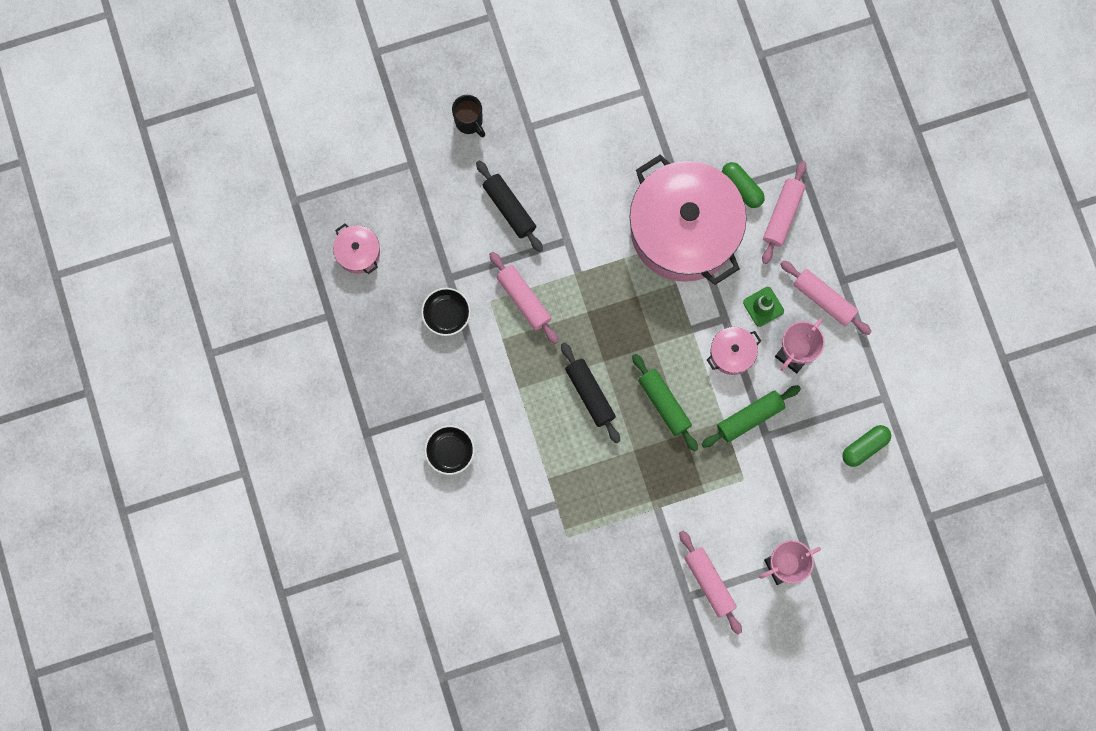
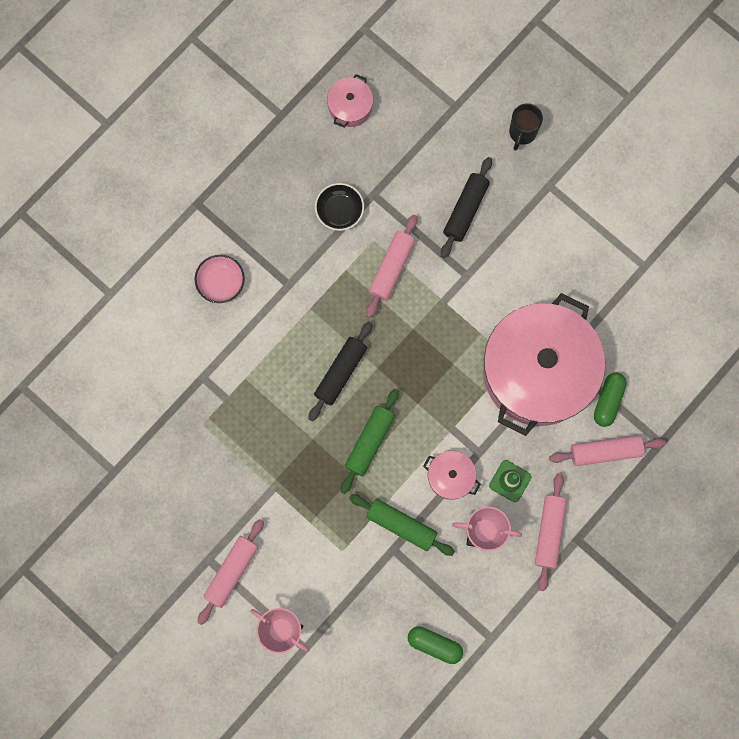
camera: 60 degrees right, 0 degrees up
black bowl [425,425,475,475] -> pink bowl [195,255,245,303]

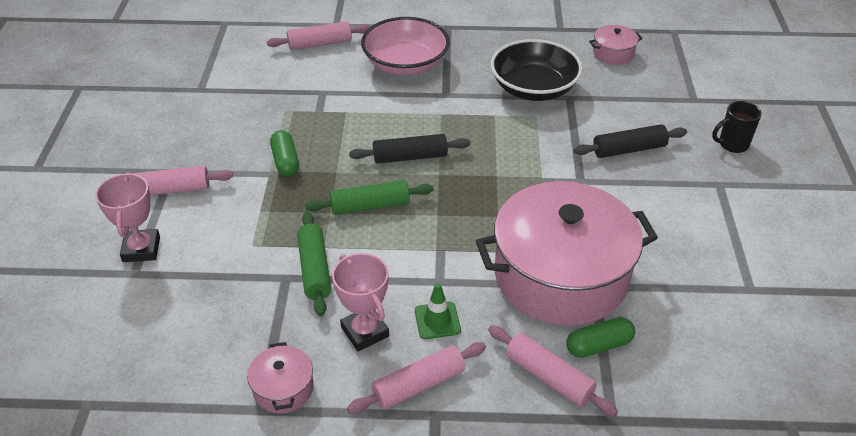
camera: 50 degrees right, 35 degrees down
pink bowl [195,255,245,303] -> pink bowl [361,17,450,75], size x1.87
black bowl [315,183,364,231] -> black bowl [491,39,583,101], size x1.87
pink rolling pin [366,215,417,318] -> pink rolling pin moved to [267,21,370,50]
green capsule [408,626,463,664] -> green capsule moved to [270,130,299,176]
pink pot [423,451,481,500] -> pink pot moved to [247,342,314,414]

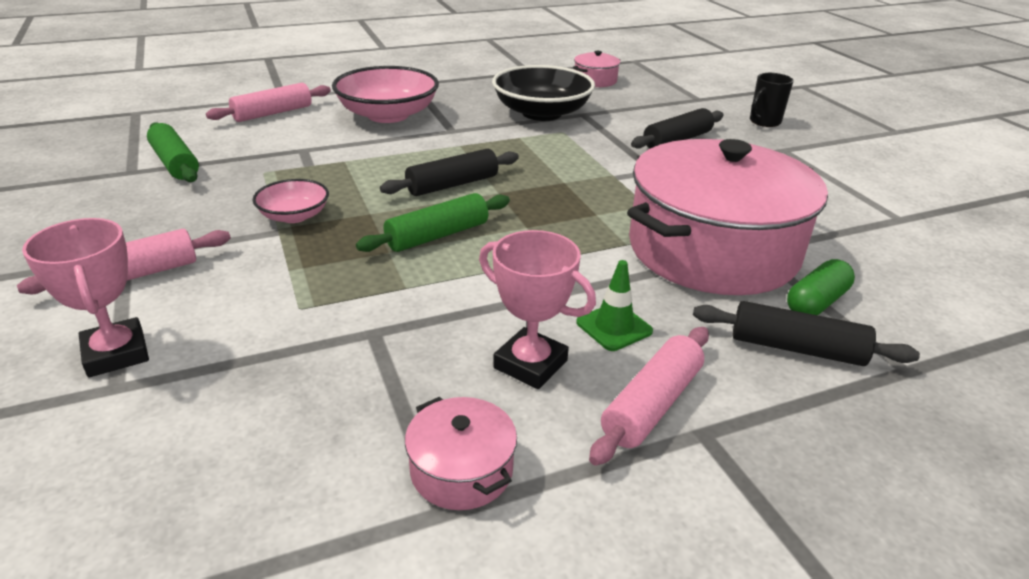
camera: 25 degrees left, 10 degrees down
green capsule [270,130,299,176] -> pink bowl [253,179,329,223]
green rolling pin [297,211,331,316] -> green rolling pin moved to [147,122,199,182]
pink rolling pin [488,325,618,416] -> black rolling pin [693,301,920,366]

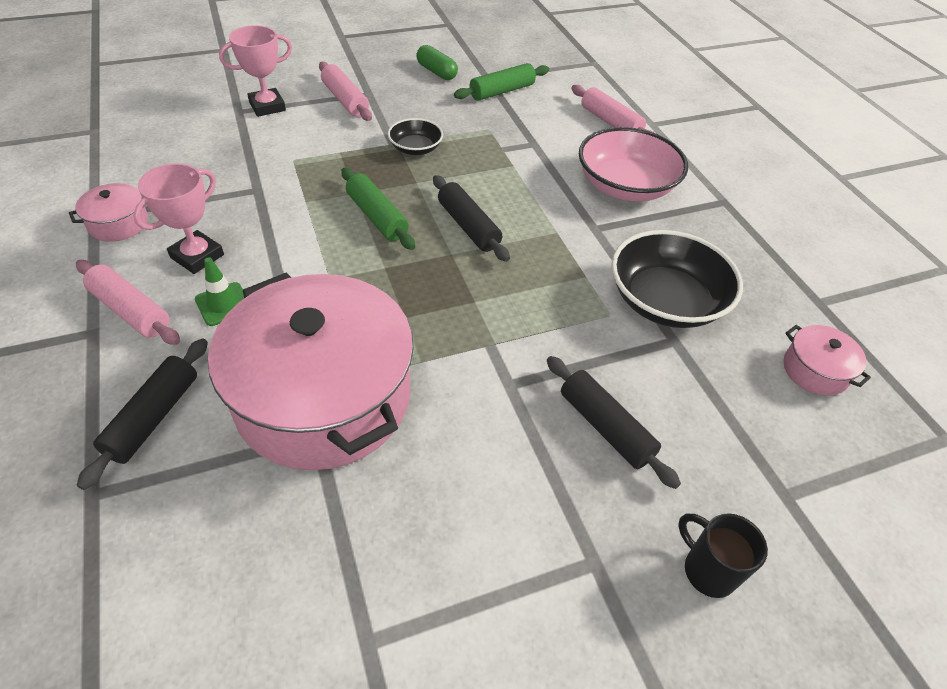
camera: 90 degrees right, 15 degrees up
pink bowl [253,179,329,223] -> black bowl [388,118,443,155]
green capsule [787,259,855,315] -> green capsule moved to [416,45,458,80]

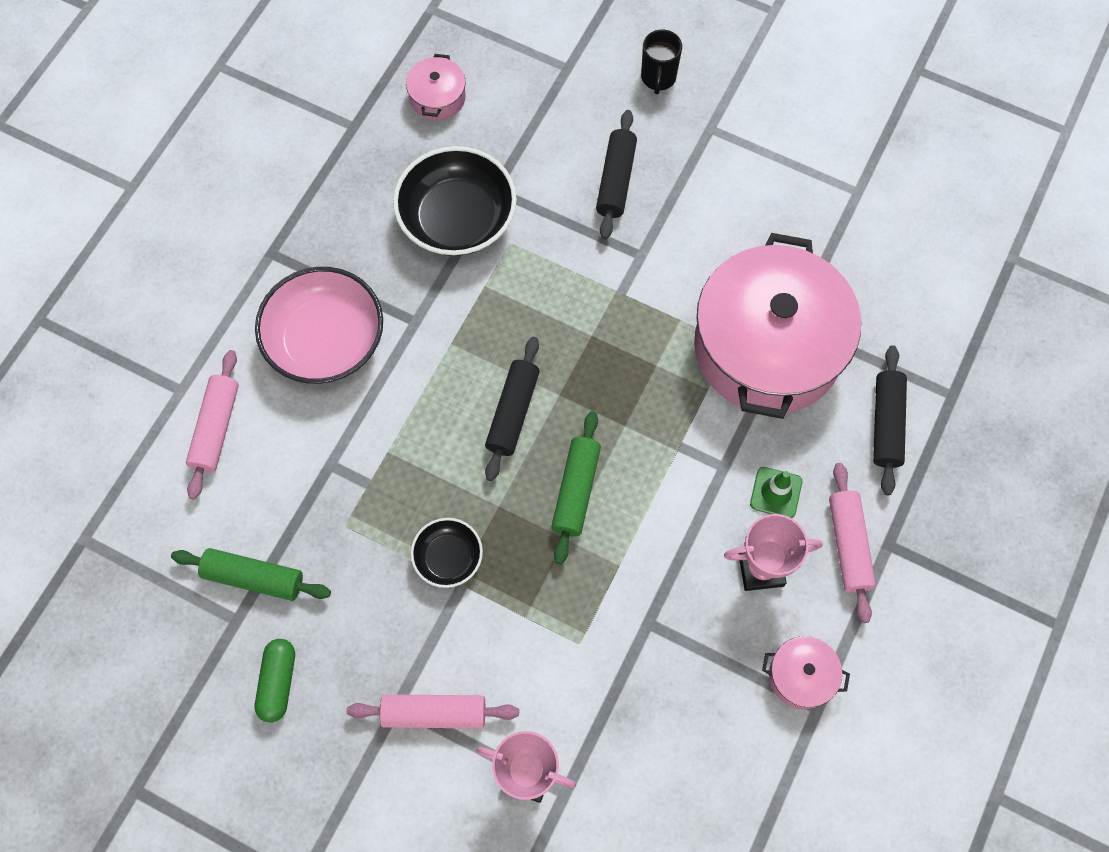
camera: 130 degrees left, 20 degrees up
black rolling pin [77,338,208,490] -> black rolling pin turned 60 degrees counterclockwise [873,345,907,495]
pink rolling pin [319,62,372,121] -> pink rolling pin turned 75 degrees clockwise [347,694,519,728]

